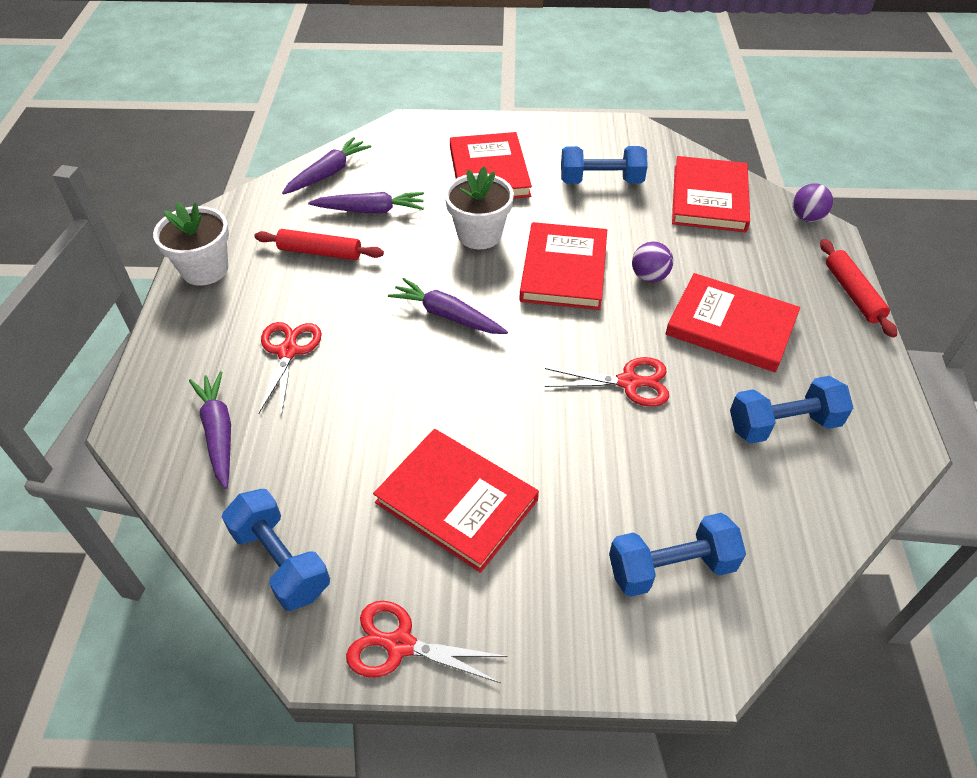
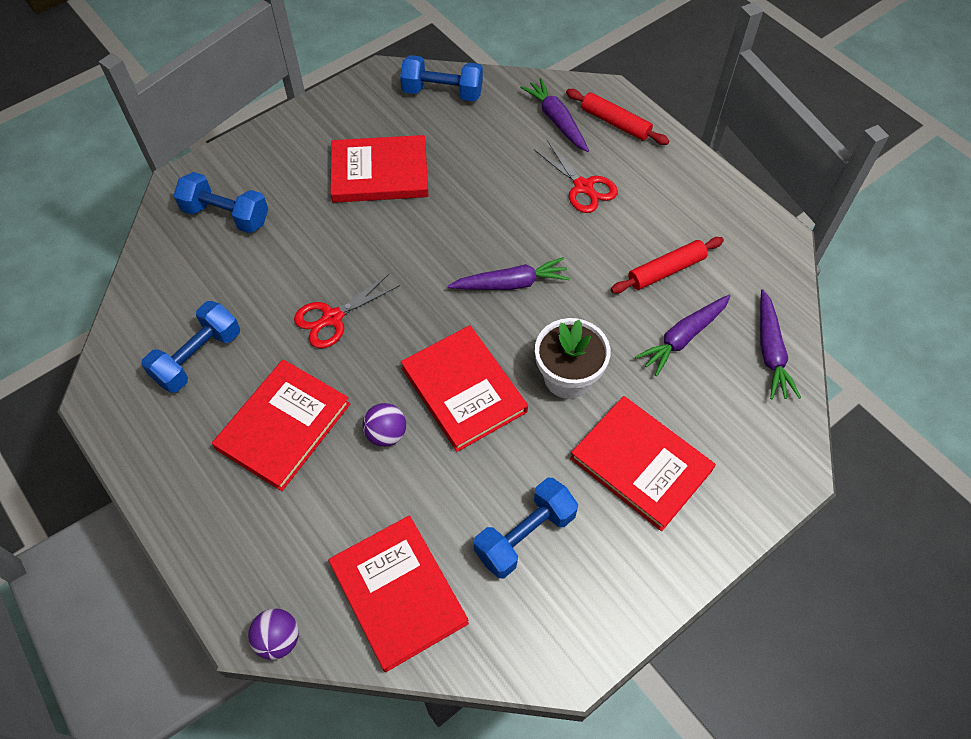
camera: 140 degrees right, 10 degrees up
white flower pot [153,202,229,286] -> none
purple carrot [189,371,231,489] -> purple carrot turned 150 degrees counterclockwise [520,78,589,152]
red scissors [346,601,507,683] -> none
blue dumbbell [609,513,746,597] -> blue dumbbell turned 75 degrees clockwise [173,172,268,233]
red book [665,273,800,372] -> red book turned 45 degrees counterclockwise [212,359,350,491]
red rolling pin [820,239,897,338] -> red rolling pin moved to [566,89,669,145]

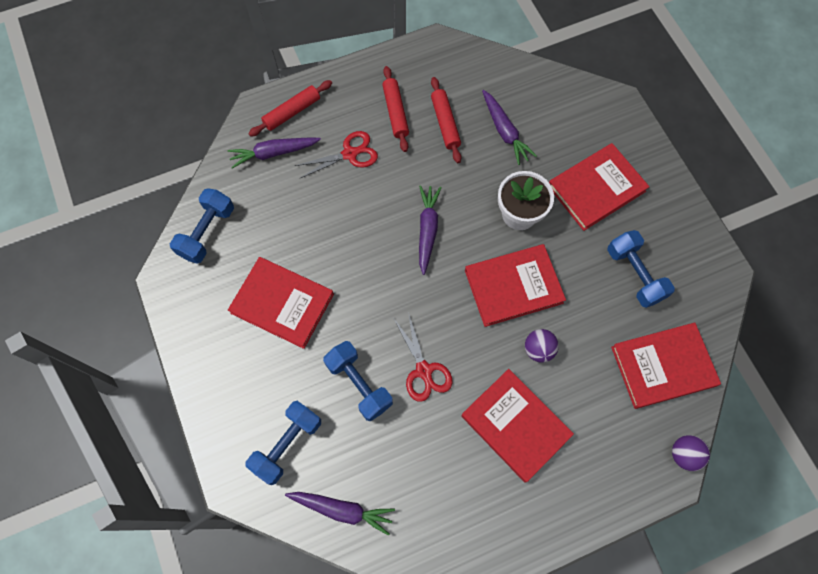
camera: 75 degrees left, 10 degrees up
blue dumbbell [141,301,240,393] -> blue dumbbell moved to [323,341,393,421]
red book [331,135,428,203] -> red book turned 75 degrees counterclockwise [228,257,334,349]
purple carrot [760,290,801,400] -> purple carrot moved to [285,492,395,536]
none -> red rolling pin [383,66,409,152]

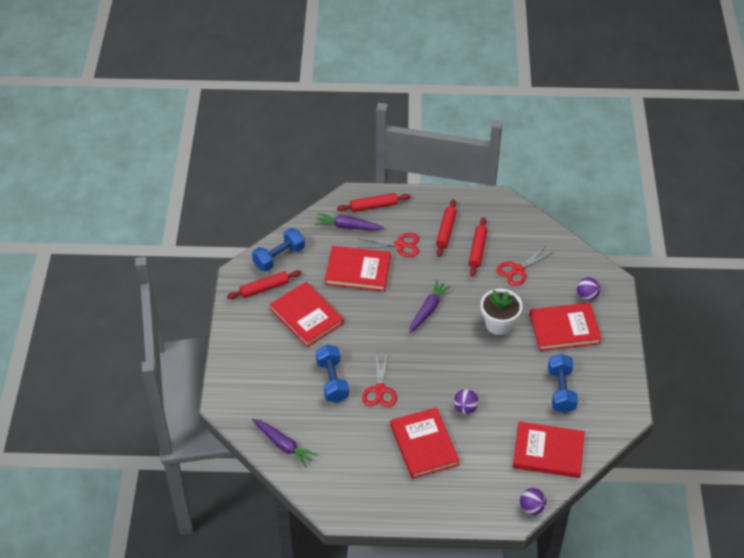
camera: 25 degrees right, 20 degrees down
blue dumbbell [246,401,321,485] -> none
red book [465,244,566,327] -> red book moved to [325,246,391,291]
purple carrot [482,90,537,165] -> red scissors [496,246,554,286]
none -> red rolling pin [227,270,301,299]
none -> purple ball [577,277,600,300]

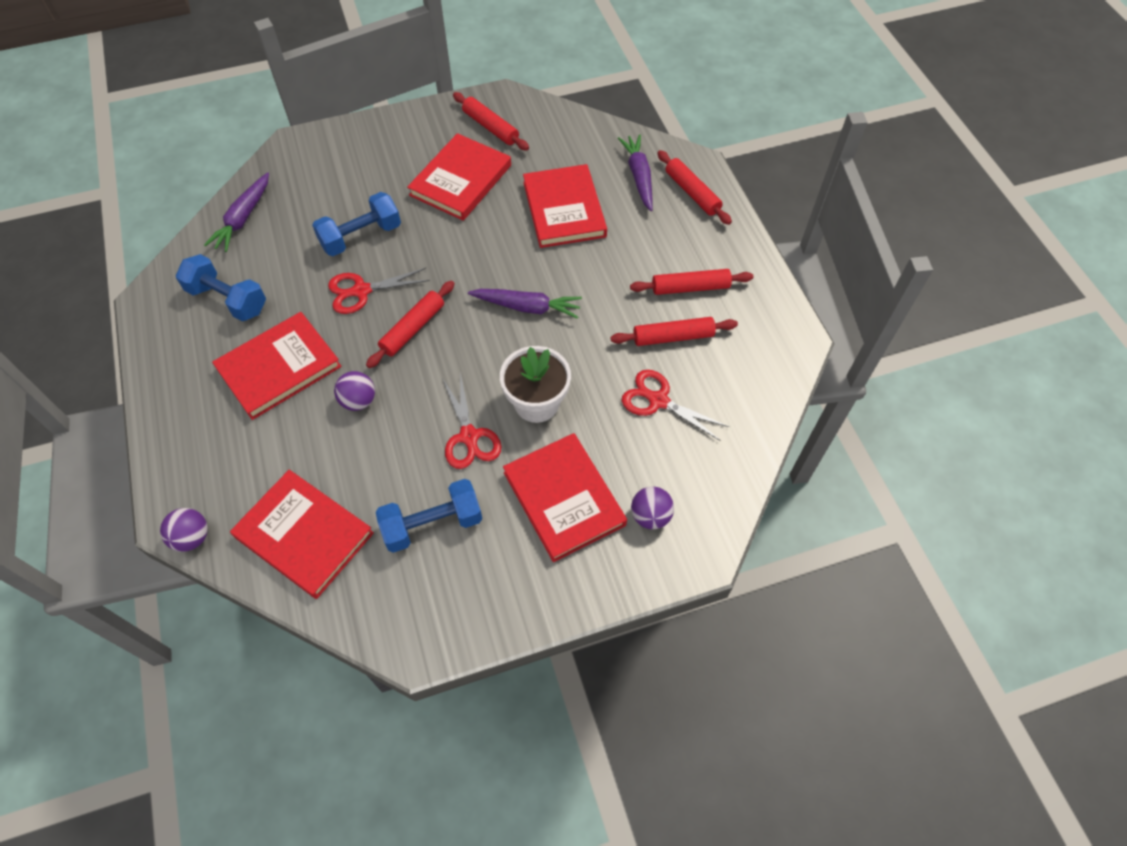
camera: 70 degrees right, 10 degrees up
blue dumbbell [252,228,305,272] -> blue dumbbell moved to [176,254,266,321]
red scissors [357,233,419,257] -> red scissors moved to [442,372,501,469]
red book [513,422,585,478] -> red book turned 45 degrees counterclockwise [230,470,374,599]
none -> red rolling pin [366,281,455,368]

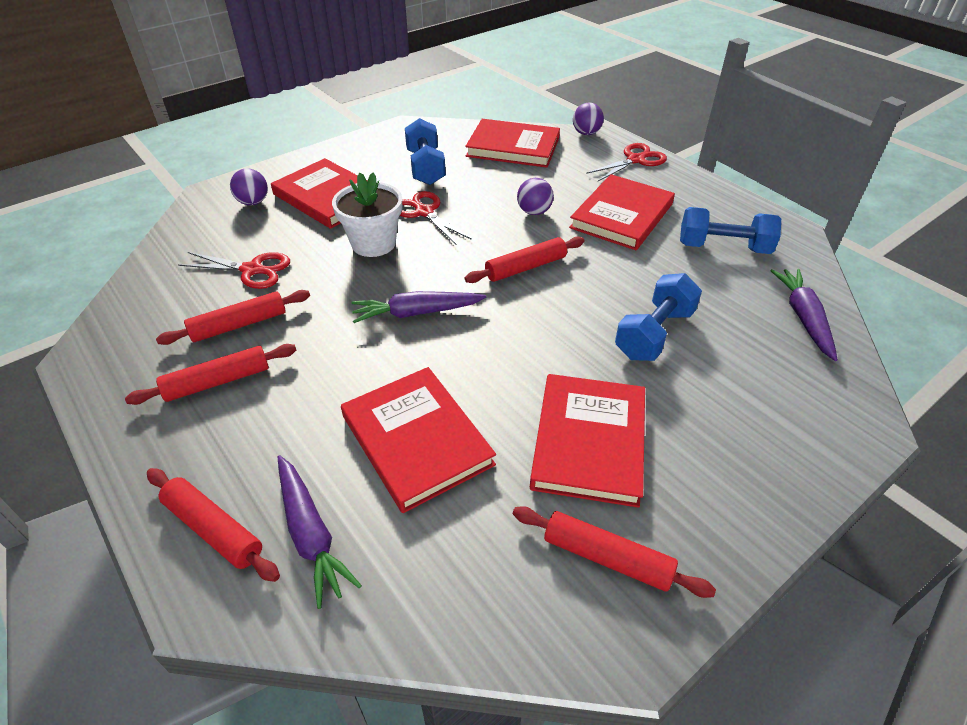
camera: 160 degrees right, 15 degrees down
red scissors [328,268,430,314] -> red scissors moved to [586,143,667,181]
red rolling pin [366,281,455,368] -> red rolling pin turned 45 degrees clockwise [465,236,585,283]
blue dumbbell [376,479,482,553] -> blue dumbbell turned 60 degrees counterclockwise [405,118,446,185]

